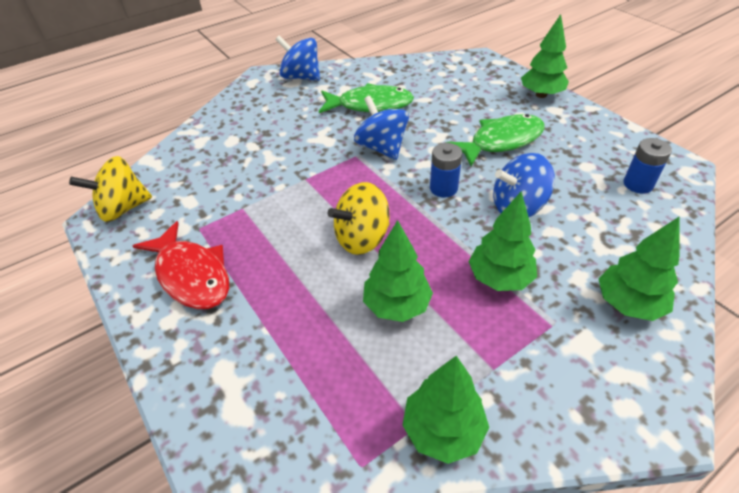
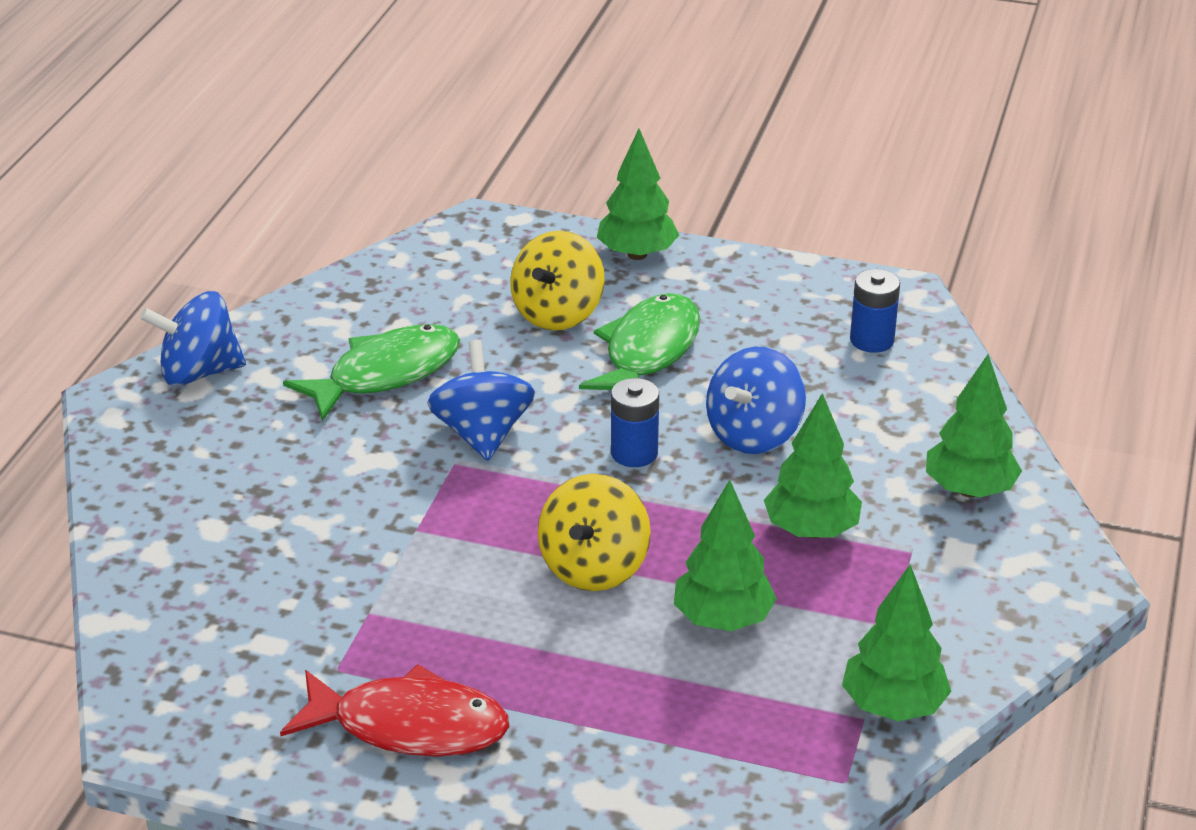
camera: 40 degrees left, 10 degrees down
yellow spinning top [69,156,152,222] -> yellow spinning top moved to [510,231,605,331]
blue spinning top [354,96,409,160] -> blue spinning top turned 60 degrees clockwise [427,340,535,461]

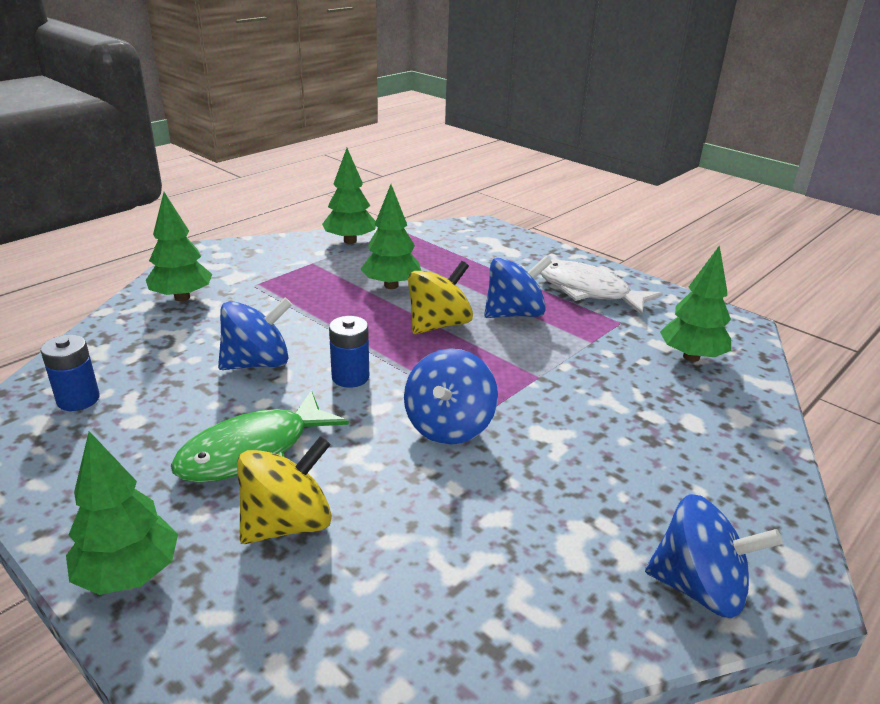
camera: 155 degrees left, 5 degrees down
red fish [280,664,509,757] -> white fish [541,260,663,315]
green fish [283,324,460,421] -> none
green tree [764,393,862,538] -> green tree moved to [660,245,731,362]
none -> blue spinning top [484,256,552,318]

